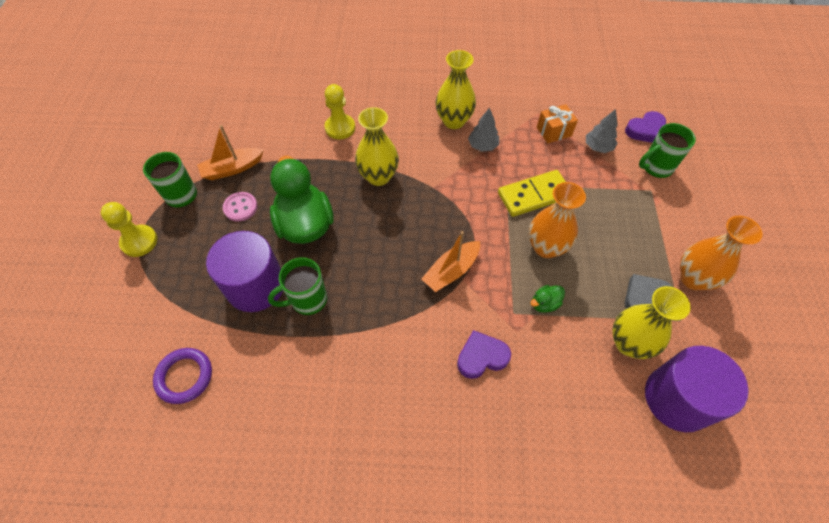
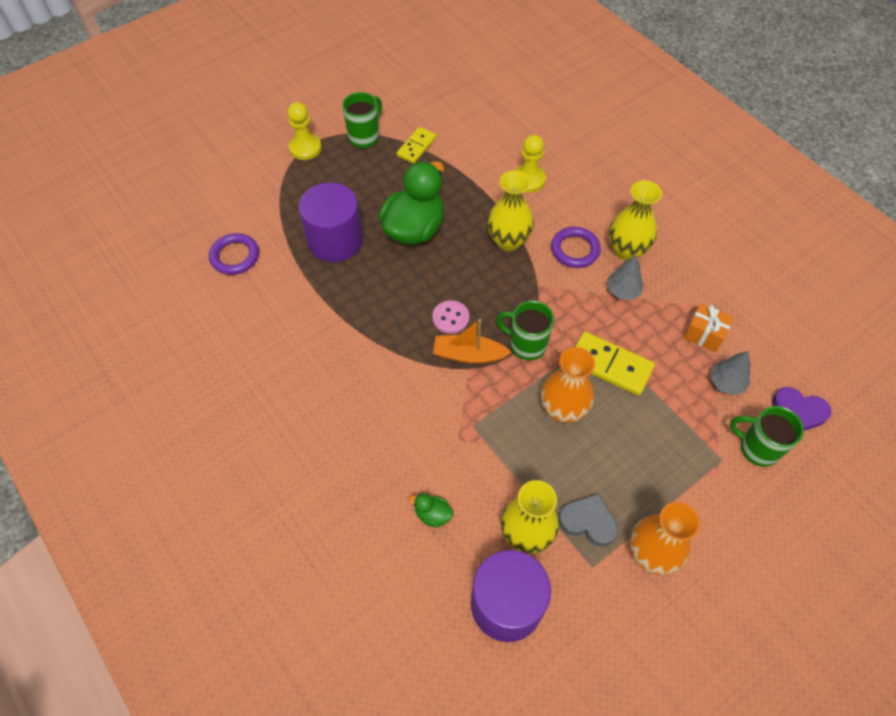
camera: 50 degrees right, 0 degrees up
orange boat [197,125,264,180] -> yellow domino [397,127,437,164]
pink button [223,192,258,222] -> pink button moved to [432,300,469,334]
green mug [268,257,327,315] -> green mug moved to [496,301,554,360]
purple heart [457,330,511,379] -> none
green duck [530,285,565,313] -> green duck moved to [408,493,453,528]
none -> purple ring [551,227,601,268]

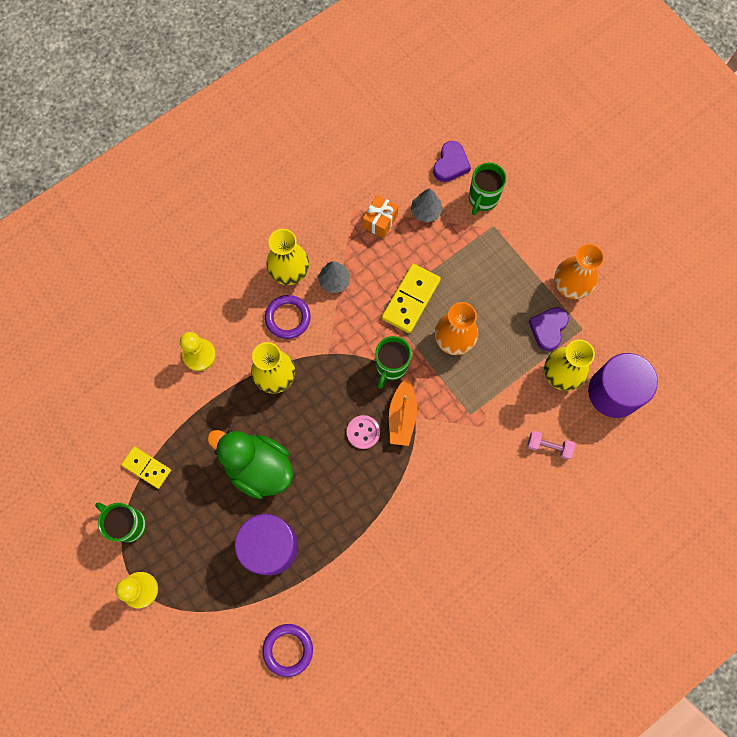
camera: 90 degrees left, 15 degrees up
green duck [408,493,453,528] -> pink dumbbell [527,431,575,460]
grey heart [558,494,618,547] -> purple heart [528,307,569,351]

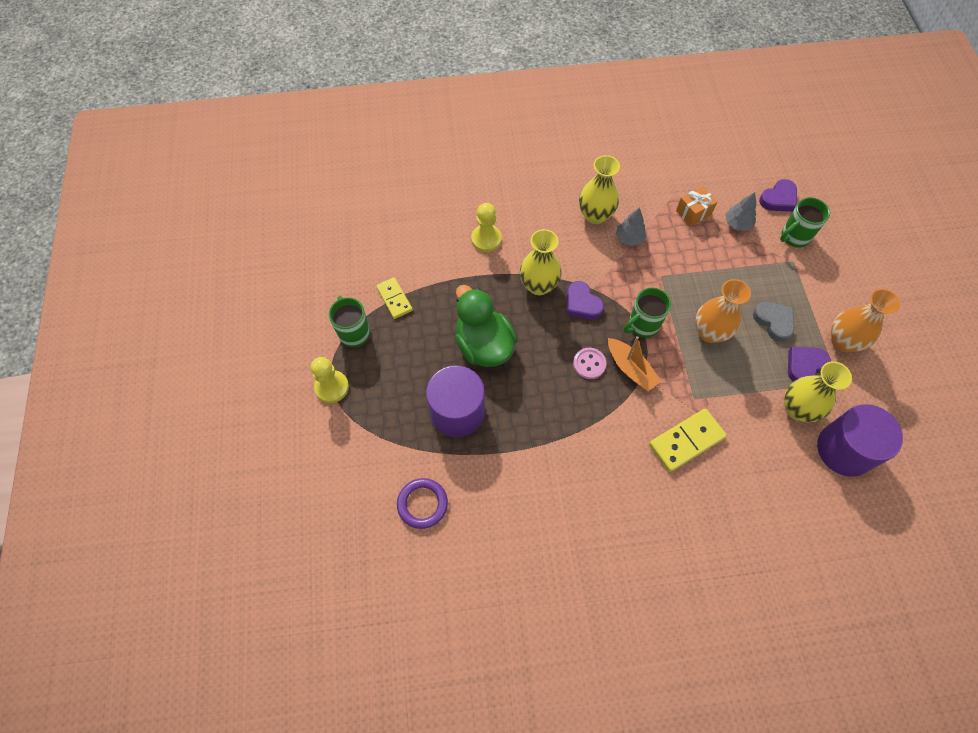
camera: 30 degrees right, 10 degrees down
purple ring [265,295,311,339] -> none
yellow domino [382,264,441,333] -> yellow domino moved to [649,408,727,472]
orange boat [389,378,417,446] -> orange boat turned 75 degrees counterclockwise [608,336,661,391]
pink dumbbell [527,431,575,460] -> none
none -> purple heart [566,281,604,319]
none -> grey heart [753,302,794,342]

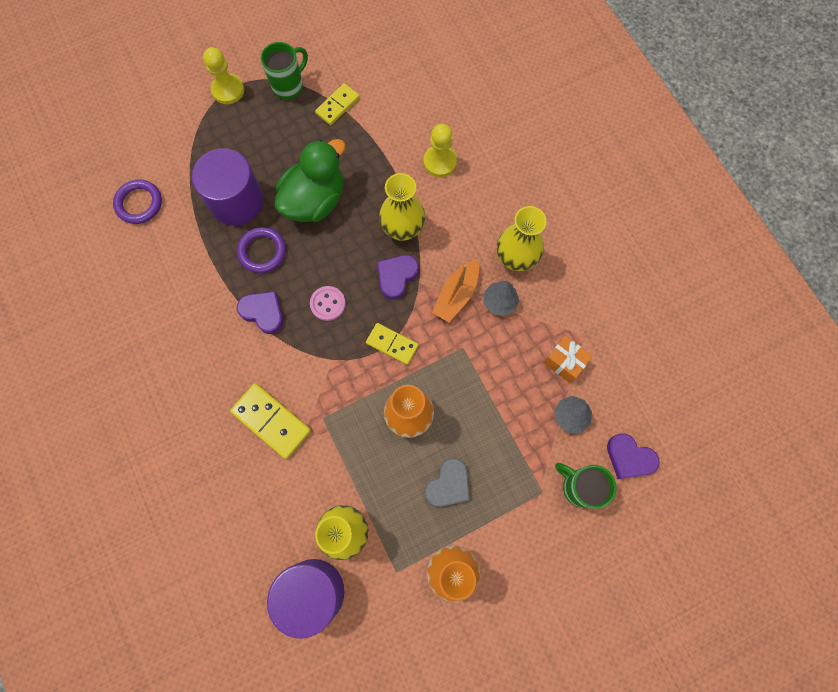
camera: 70 degrees right, 10 degrees up
orange boat [608,336,661,391] -> orange boat moved to [432,259,479,322]
green mug [623,287,671,338] -> yellow domino [366,323,419,365]
purple heart [788,346,831,381] -> purple heart moved to [237,291,283,334]
none -> purple ring [237,227,286,273]

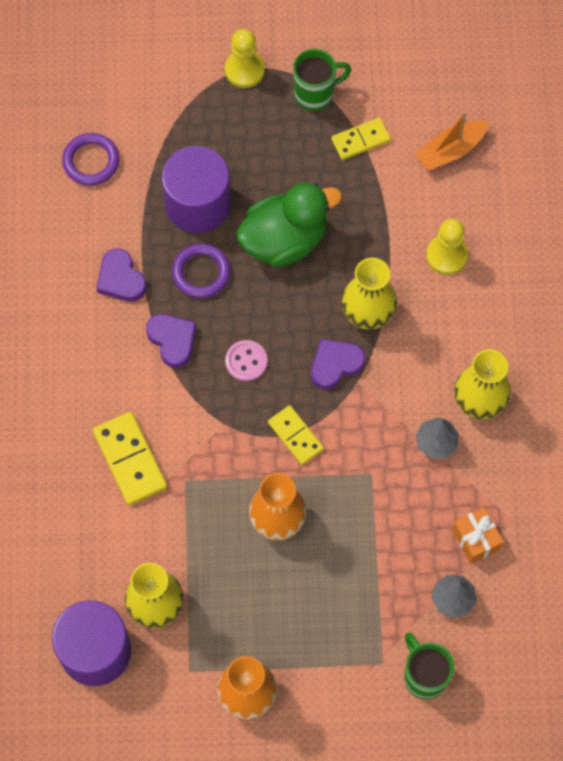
camera: 25 degrees right, 5 degrees down
grey heart [425,458,470,507] -> none
orange boat [432,259,479,322] -> orange boat moved to [415,111,489,171]
purple heart [607,434,660,479] -> purple heart moved to [96,249,147,302]

